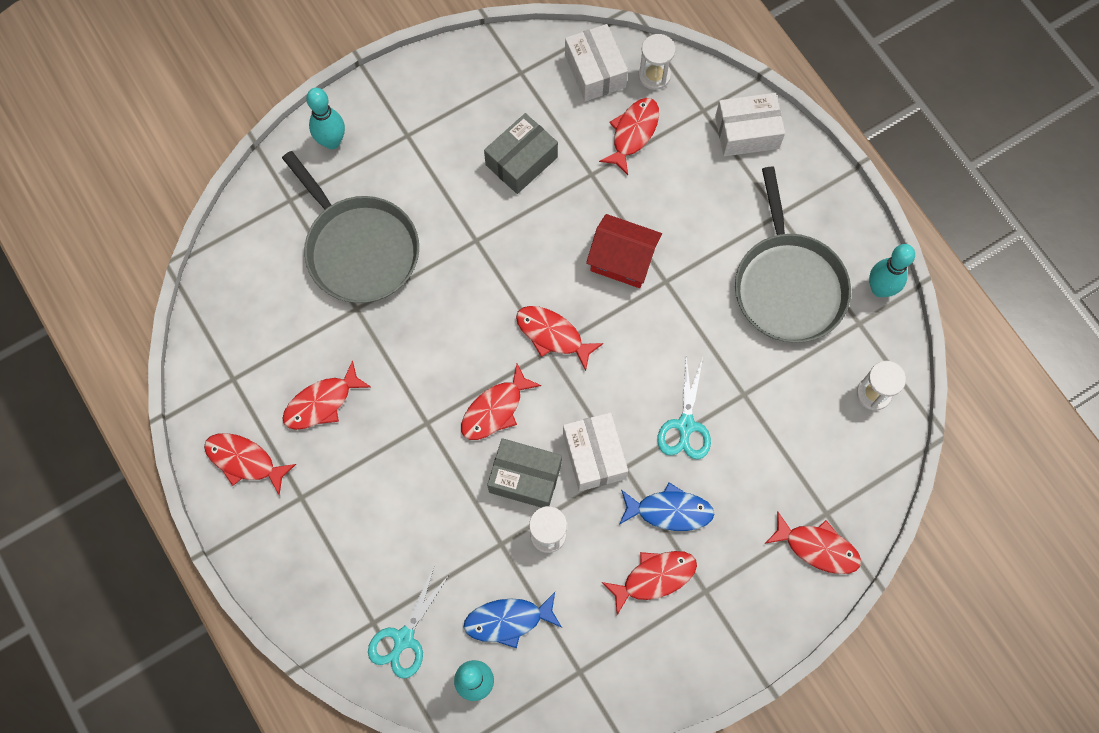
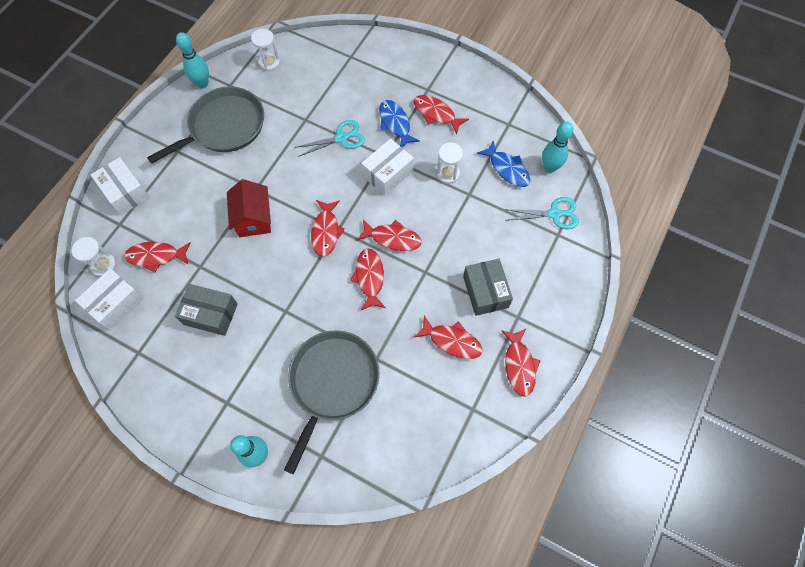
camera: 120 degrees left, 5 degrees down
grey box [487,438,562,507] -> grey box moved to [463,259,513,316]
red fish [765,511,861,574] -> red fish moved to [350,248,386,310]

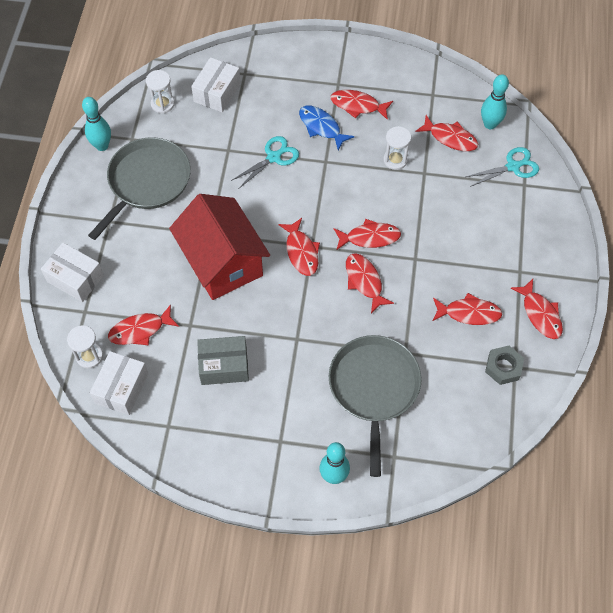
camera: 20 degrees left, 5 degrees down
red house [227,179,271,237] -> red house [169,194,270,300], size x1.68
white box [361,139,414,195] -> white box moved to [191,57,241,112]
grey box [463,259,513,316] -> none
blue fish [477,140,530,187] -> red fish [415,115,478,151]
none -> grey nut [485,346,524,385]

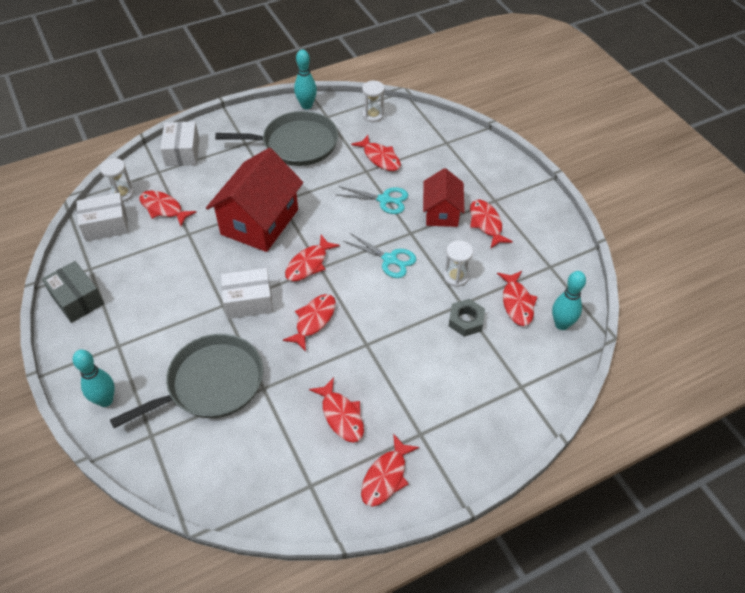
camera: 55 degrees right, 10 degrees down
white box [191,57,241,112] -> white box moved to [221,268,273,319]
grey box [197,336,249,385] -> grey box moved to [42,261,104,323]
blue fish [299,105,355,151] -> red house [423,168,465,227]
red fish [334,219,401,250] -> red fish moved to [351,135,401,171]
turquoise scissors [465,147,539,187] -> turquoise scissors moved to [343,233,416,278]
grey nut [485,346,524,385] -> grey nut moved to [449,299,485,337]

